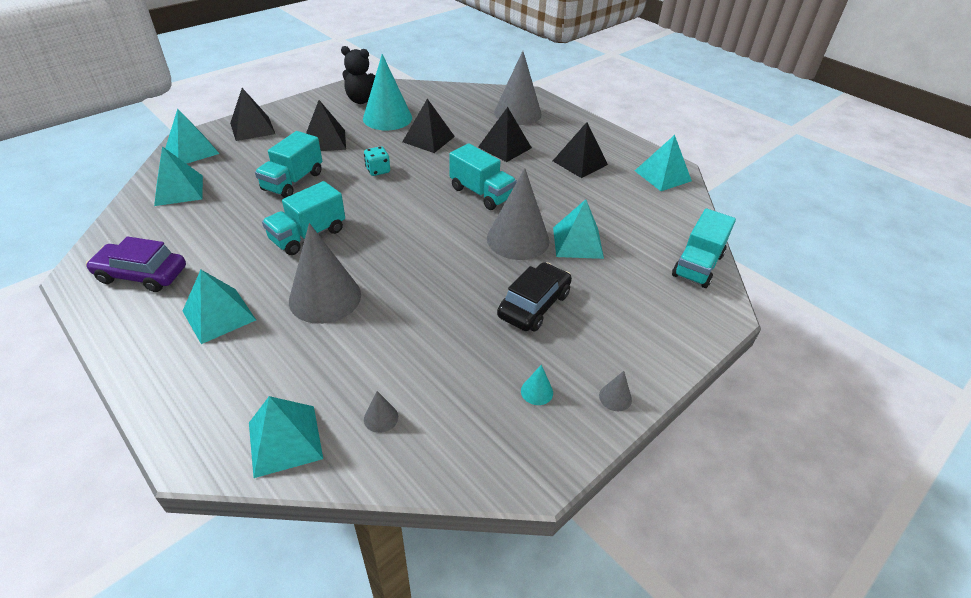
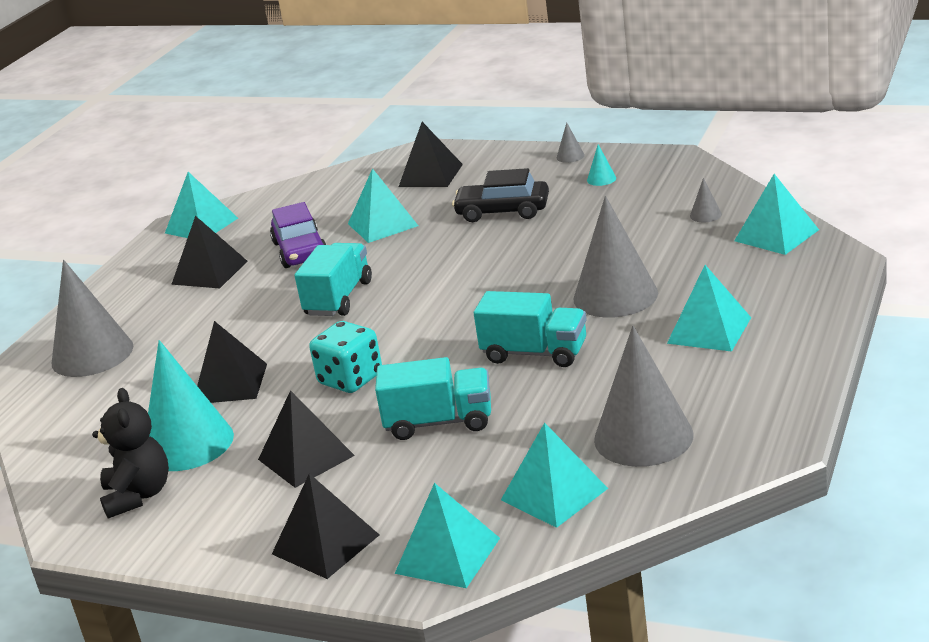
camera: 110 degrees left, 15 degrees down
purple car [86,236,186,292] -> purple car moved to [270,202,327,268]
turquoise dice [364,146,390,176] -> turquoise dice [309,321,382,393], size x1.55
black pyramid [478,107,532,162] -> black pyramid moved to [399,122,463,187]
grey cone [487,168,549,260] -> grey cone moved to [594,326,694,467]
turquoise truck [672,208,736,288] -> none

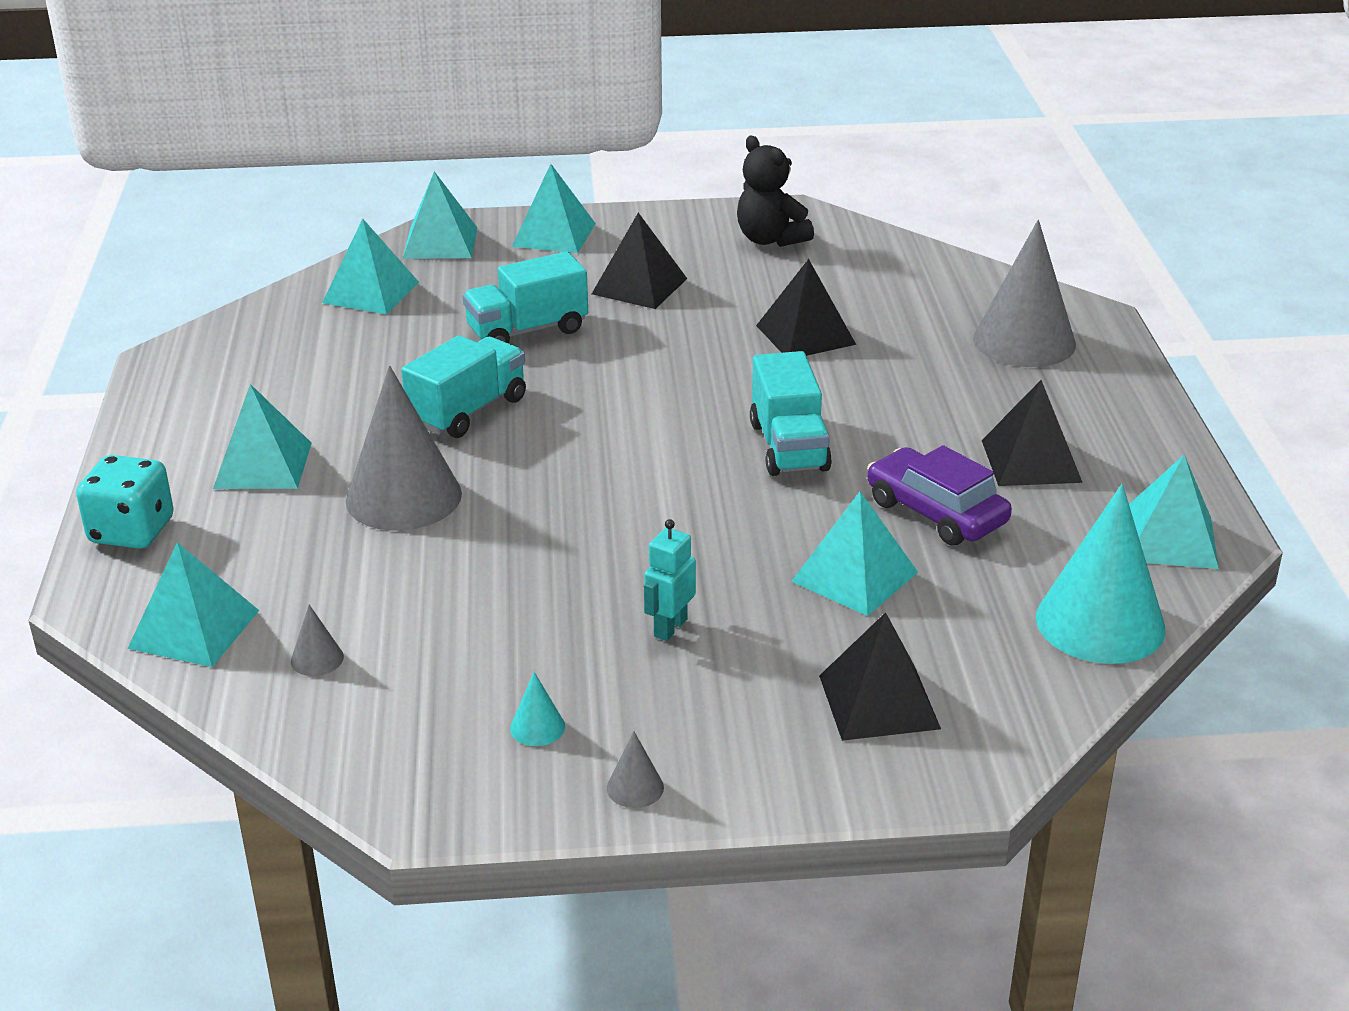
camera: 150 degrees right, 5 degrees up
turquoise cone [148,340,234,471] -> turquoise cone moved to [1036,484,1166,664]
black pyramid [272,474,379,579] -> turquoise pyramid [512,164,596,253]
turquoise dice [309,321,382,393] -> turquoise dice moved to [76,455,174,549]
black car [452,168,549,222] -> turquoise robot [644,519,696,641]
turquoise truck [474,291,587,367] -> turquoise truck turned 135 degrees clockwise [401,335,526,438]
grey cone [594,326,694,467] -> none

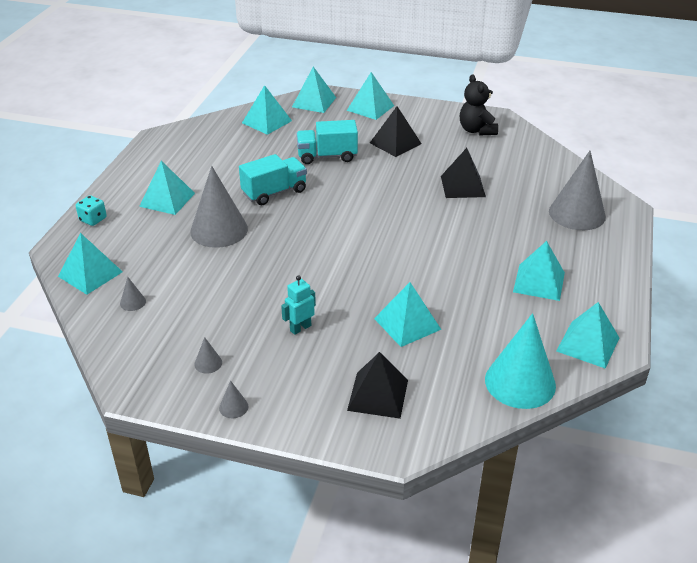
camera: 20 degrees right, 5 degrees up
turquoise dice [76,455,174,549] -> turquoise dice [76,195,107,226], size x0.65
turquoise cone [510,672,565,746] -> grey cone [194,337,222,373]
turquoise truck [750,351,832,476] -> none
purple car [867,445,1012,546] -> none
black pyramid [982,380,1083,486] -> turquoise pyramid [513,241,565,301]

